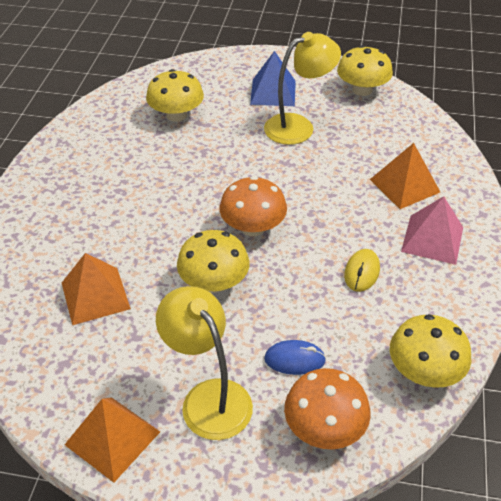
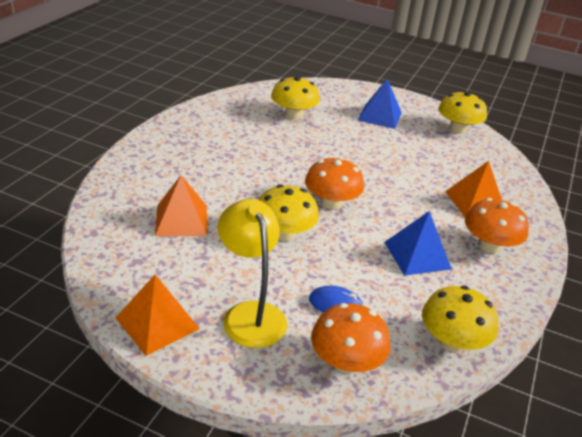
camera: 10 degrees right, 10 degrees down
yellow lamp [264,32,341,145] -> none
yellow mouse [344,249,380,292] -> blue pyramid [384,211,452,276]
pink pyramid [401,196,463,265] -> orange mushroom [465,198,529,253]

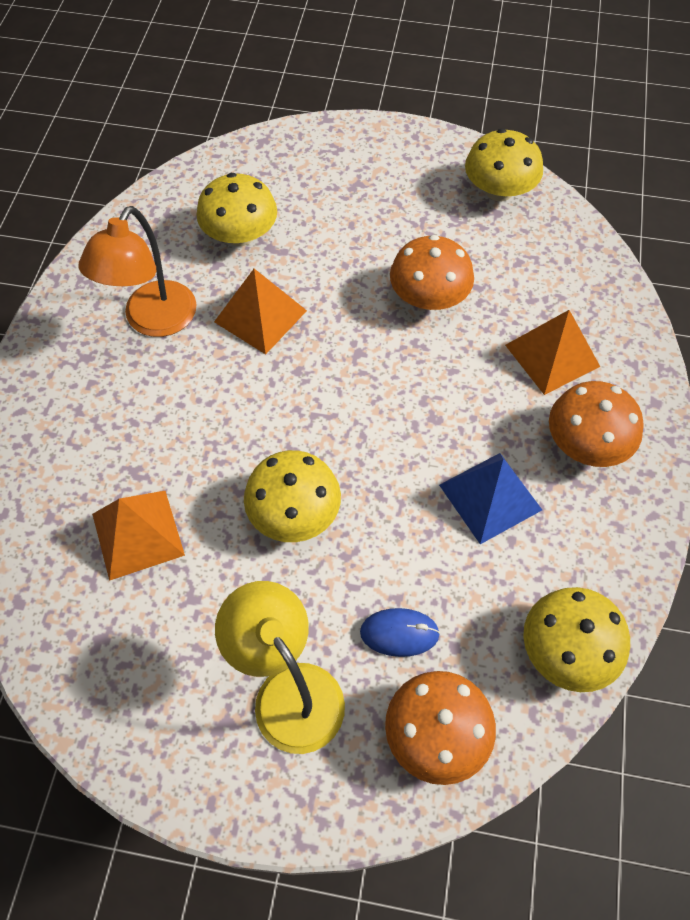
camera: 10 degrees left, 25 degrees up
orange pyramid [116,275,200,356] -> orange pyramid moved to [214,269,307,354]
orange mushroom [305,157,364,210] -> orange mushroom moved to [390,235,474,310]
blue pyramid [358,79,402,129] -> none
none -> orange lamp [79,206,197,337]

